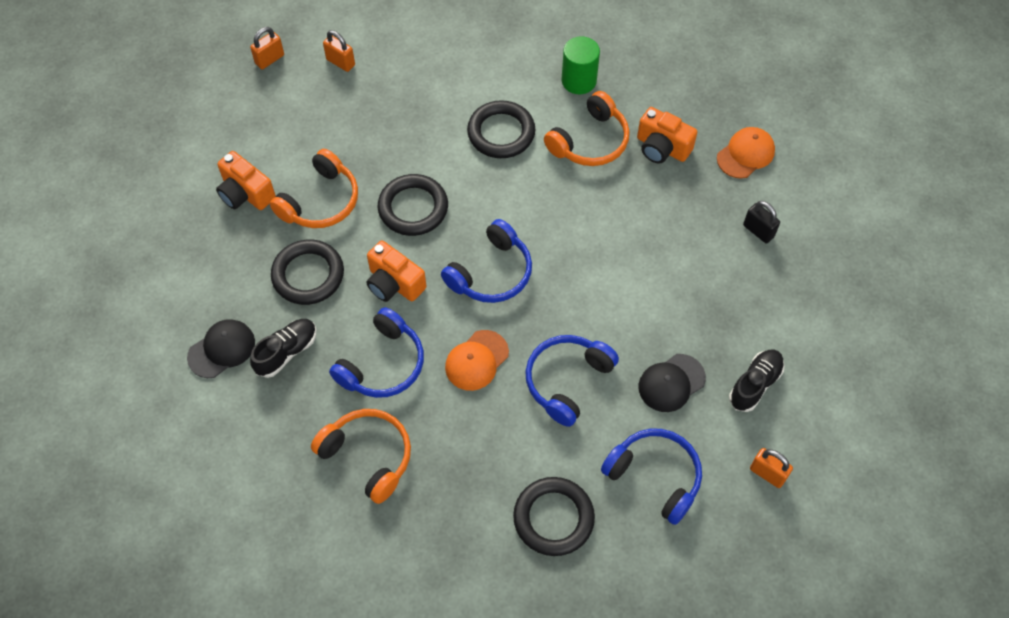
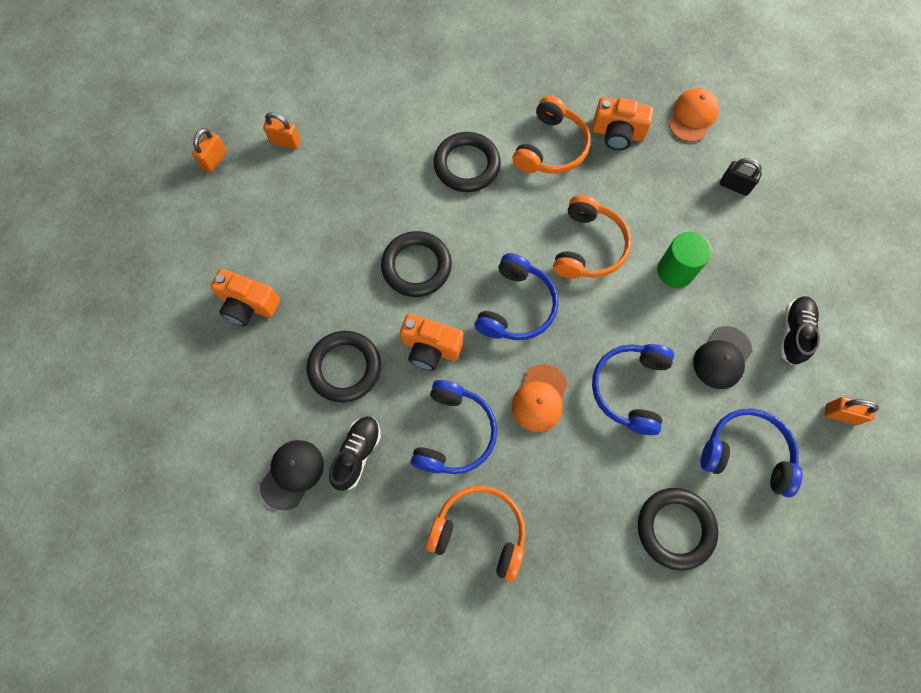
camera: 20 degrees left, 10 degrees up
orange headphones [270,149,358,228] -> orange headphones moved to [553,195,631,279]
green cylinder [562,36,600,94] -> green cylinder moved to [657,232,711,288]

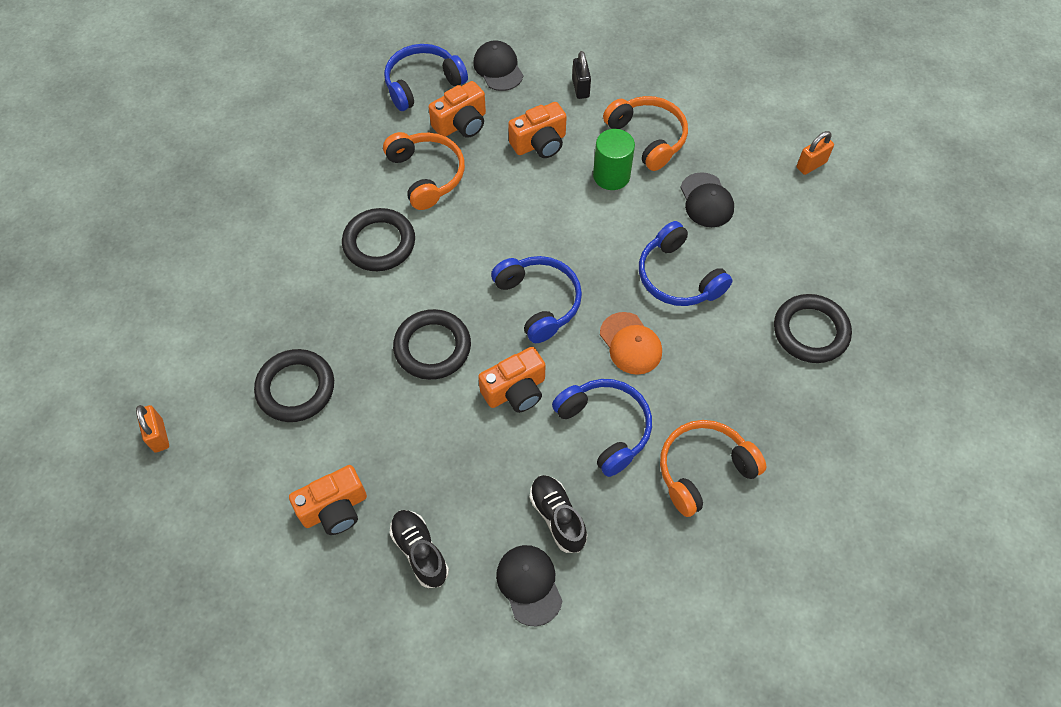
camera: 50 degrees left, 10 degrees down
orange padlock [263,112,301,150] -> none
black ring [307,331,381,402] -> black ring moved to [254,349,334,422]
orange headphones [553,195,631,279] -> orange headphones moved to [603,96,688,171]
orange cap [668,88,719,142] -> black cap [473,40,523,91]
blue headphones [701,408,803,497] -> blue headphones moved to [384,44,468,111]
black padlock [720,158,762,196] -> black padlock turned 75 degrees counterclockwise [572,51,591,99]
black shoe [780,296,820,365] -> black shoe moved to [389,510,449,588]
none -> orange camera [508,102,567,158]

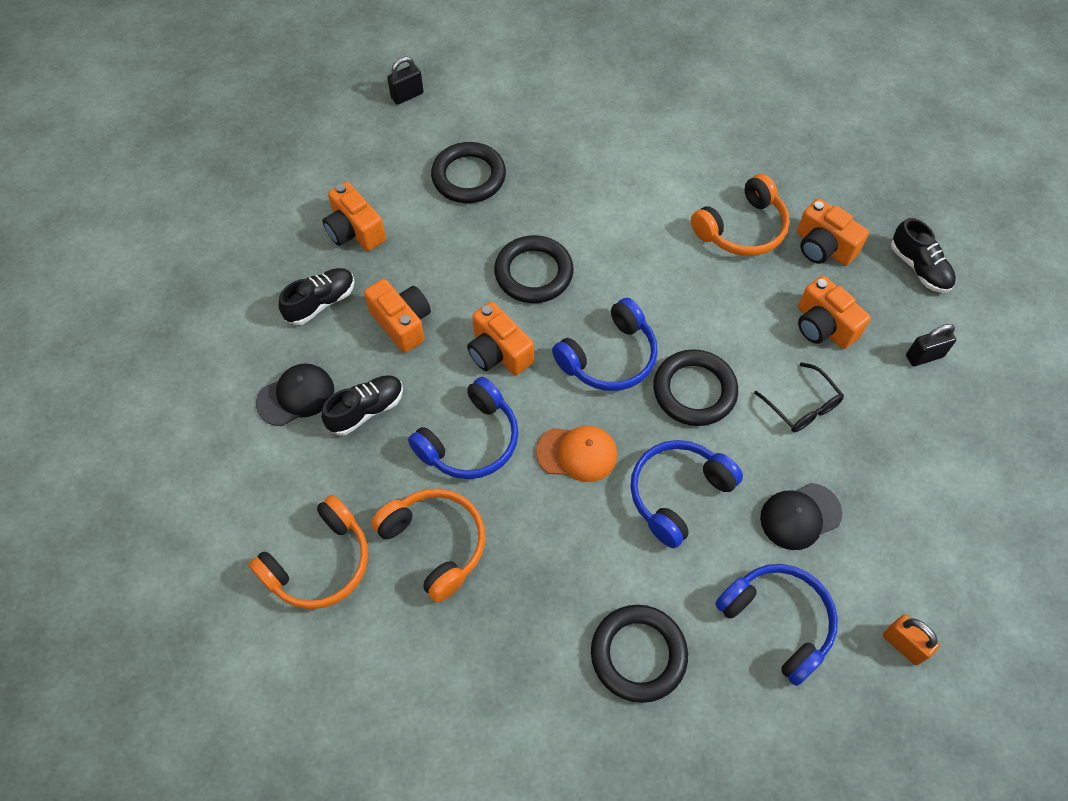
camera: 80 degrees right, 0 degrees up
orange padlock [136,405,169,453] -> black padlock [387,56,423,105]
black ring [342,208,415,271] -> black ring moved to [653,349,738,426]
blue headphones [384,44,468,111] -> blue headphones moved to [715,564,838,686]
black cap [473,40,523,91] -> black shoe [891,218,956,293]
green cylinder [593,129,635,190] -> black glasses [754,362,844,433]
orange cap [600,312,662,375] -> orange cap turned 135 degrees counterclockwise [536,426,617,482]
orange headphones [603,96,688,171] -> orange headphones moved to [249,495,368,609]
none -> orange camera [364,279,431,353]

